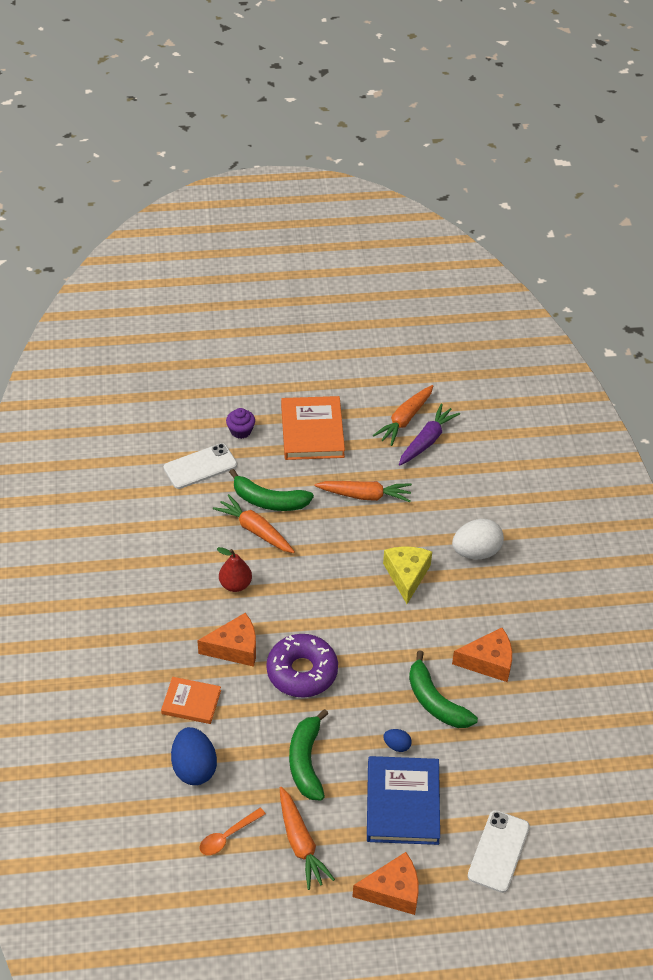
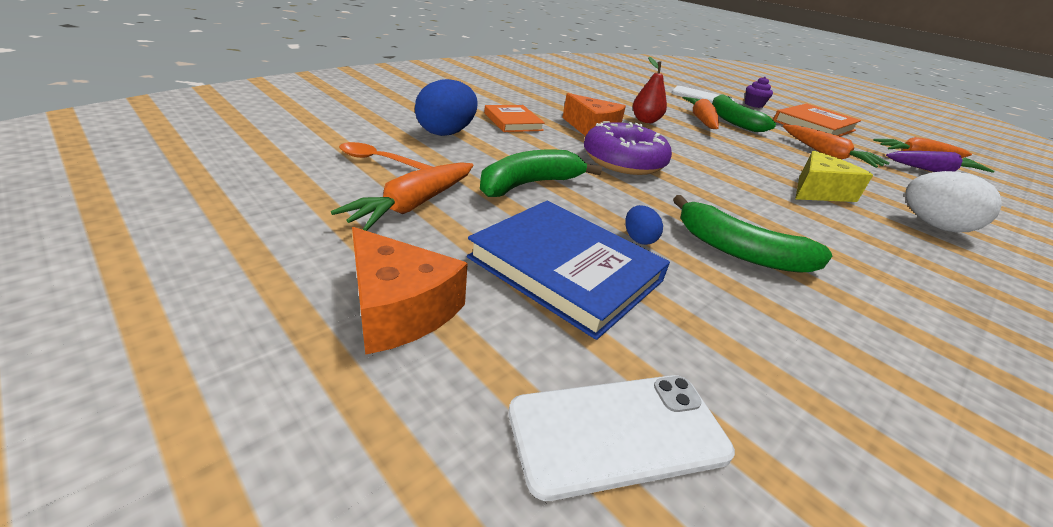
camera: 50 degrees right, 15 degrees down
blue book [367,756,440,845] -> blue book turned 75 degrees clockwise [467,201,670,340]
green banana [409,651,478,728] -> green banana turned 75 degrees counterclockwise [673,195,832,273]
orange cheese [452,628,512,682] -> none

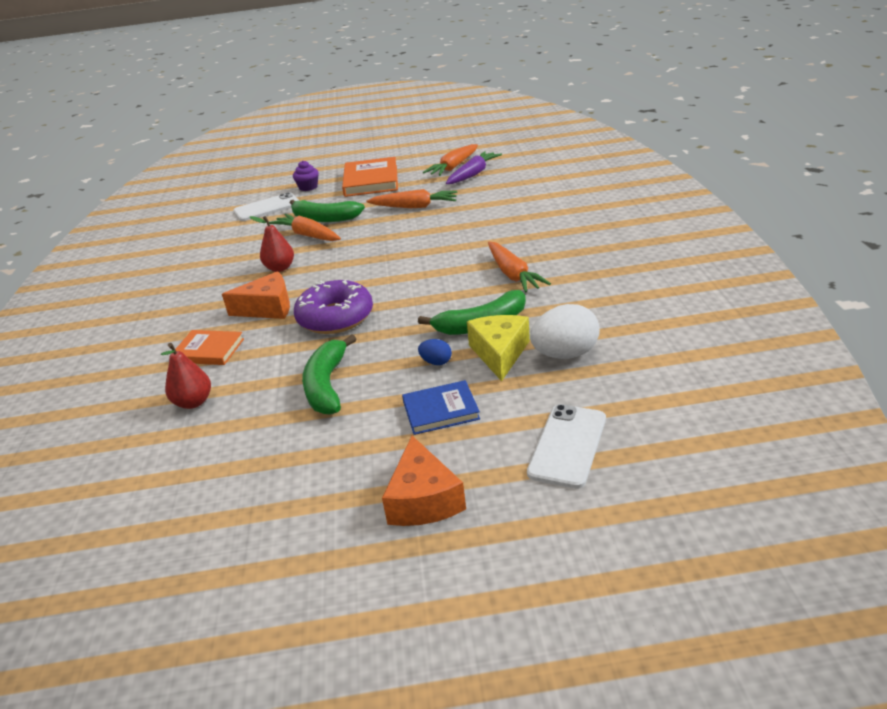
camera: 45 degrees left, 0 degrees up
orange carrot [331,162,474,231] -> orange carrot moved to [488,242,551,293]
orange spoon [339,142,432,170] -> none
orange cheese [352,227,468,355] -> orange cheese turned 90 degrees clockwise [382,436,466,526]
blue egg [415,79,477,136] -> red pear [161,343,211,409]
blue book [467,201,670,340] -> blue book [402,380,480,435], size x0.60
yellow cheese [795,151,873,202] -> yellow cheese moved to [467,315,530,381]
white egg [906,171,1002,232] -> white egg moved to [530,304,600,359]

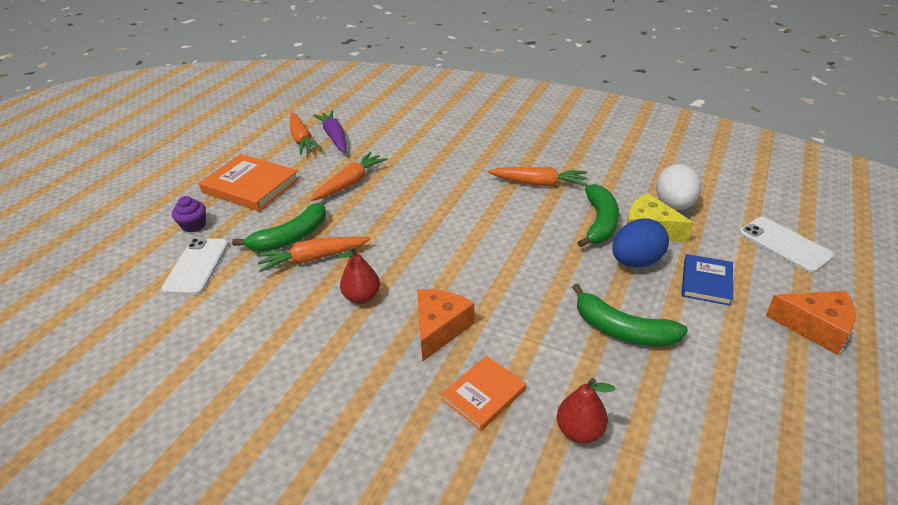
camera: 60 degrees left, 5 degrees up
purple donut [294,280,373,334] -> none
blue egg [418,339,452,365] -> blue egg [612,218,669,267], size x2.03

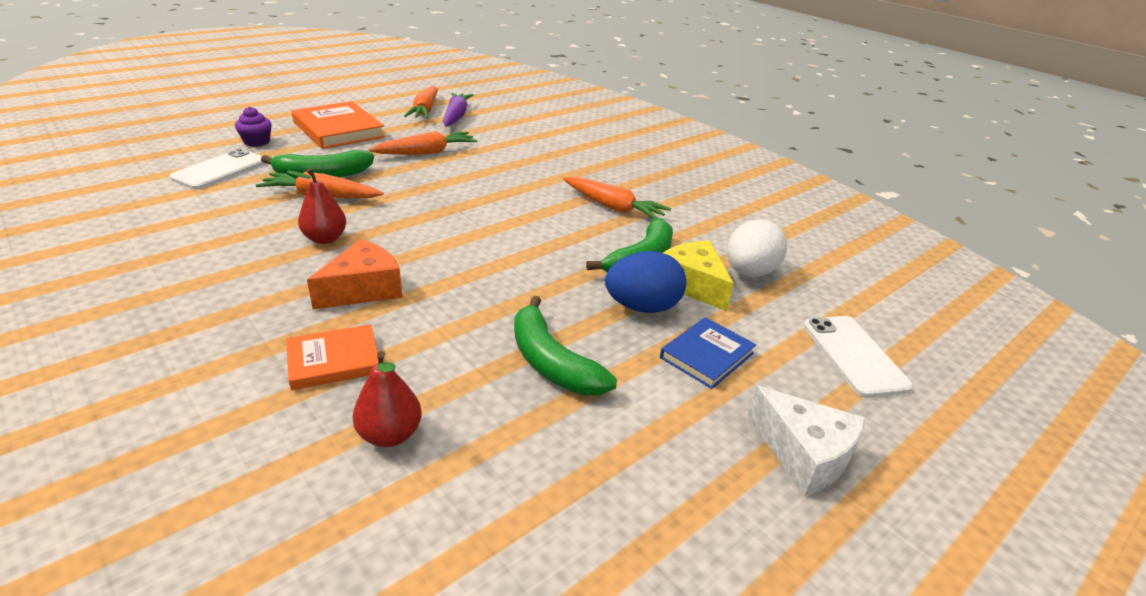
camera: 20 degrees right, 5 degrees down
orange cheese [766,291,856,355] -> white cheese [747,386,866,496]

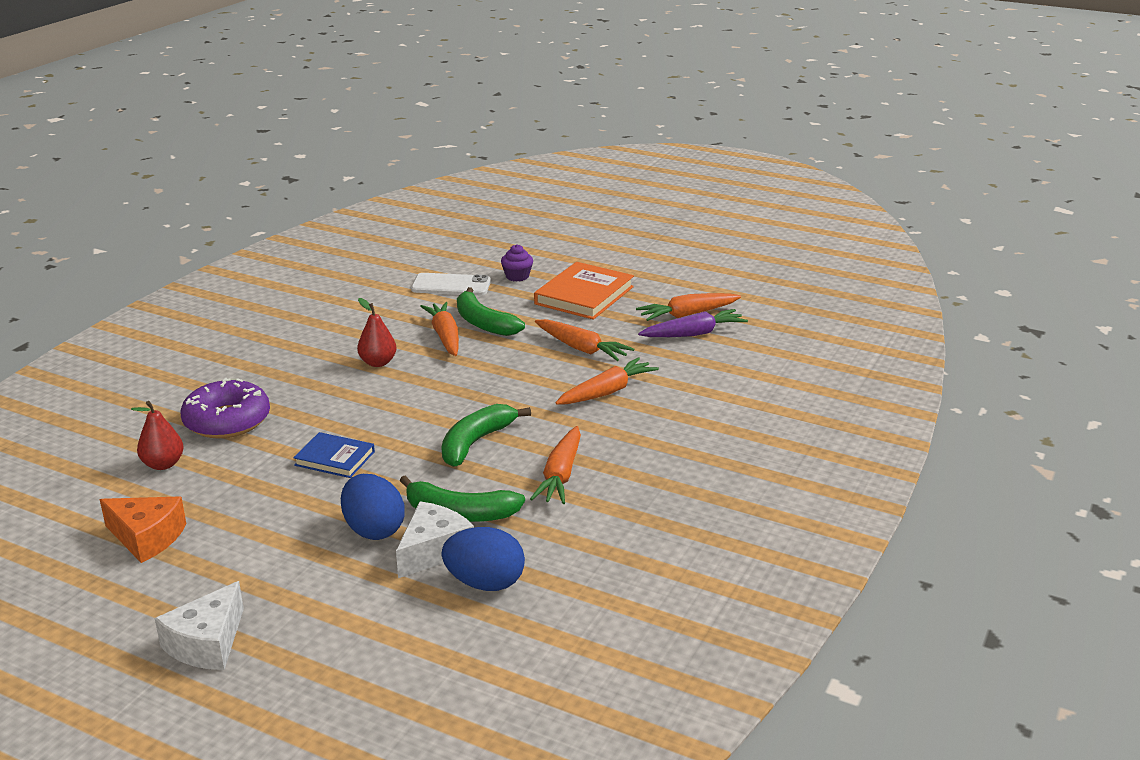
camera: 70 degrees right, 5 degrees down
orange book [286,324,378,390] -> purple donut [180,378,270,439]
orange cheese [307,239,403,309] -> orange cheese moved to [100,497,186,563]
green banana [514,296,617,395] -> green banana moved to [441,404,531,467]
blue book [660,317,756,389] -> blue book moved to [293,432,375,478]
yellow cheese [663,241,734,311] -> white cheese [396,501,474,578]
white egg [727,219,787,277] -> blue egg [441,527,525,591]
white phone [803,316,913,398] -> none
none -> orange carrot [555,357,659,405]

